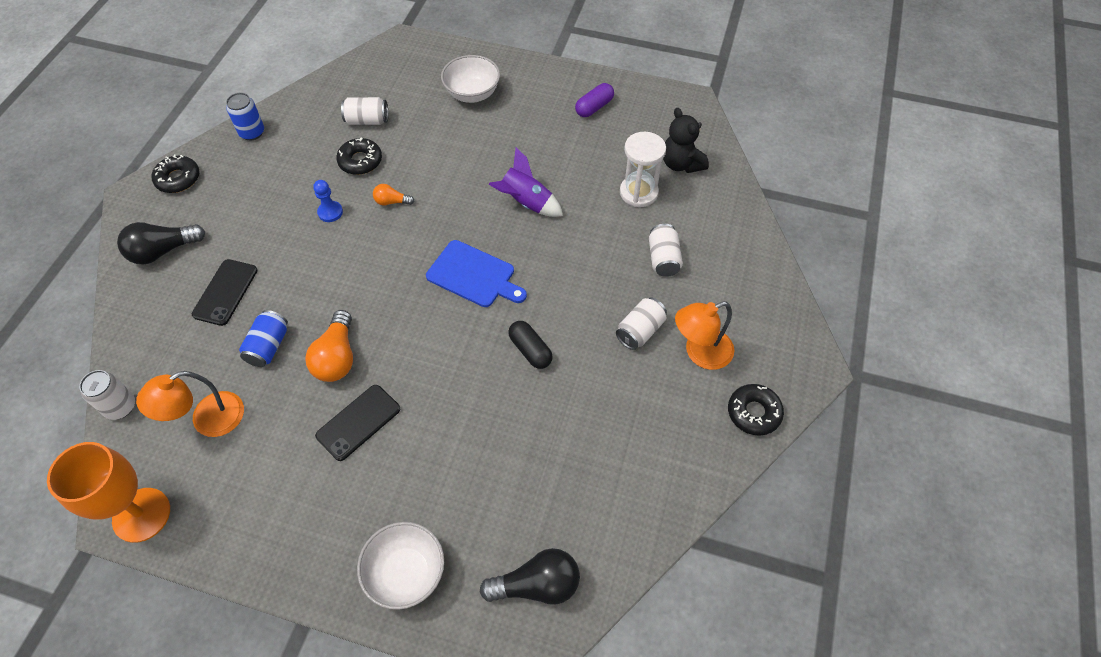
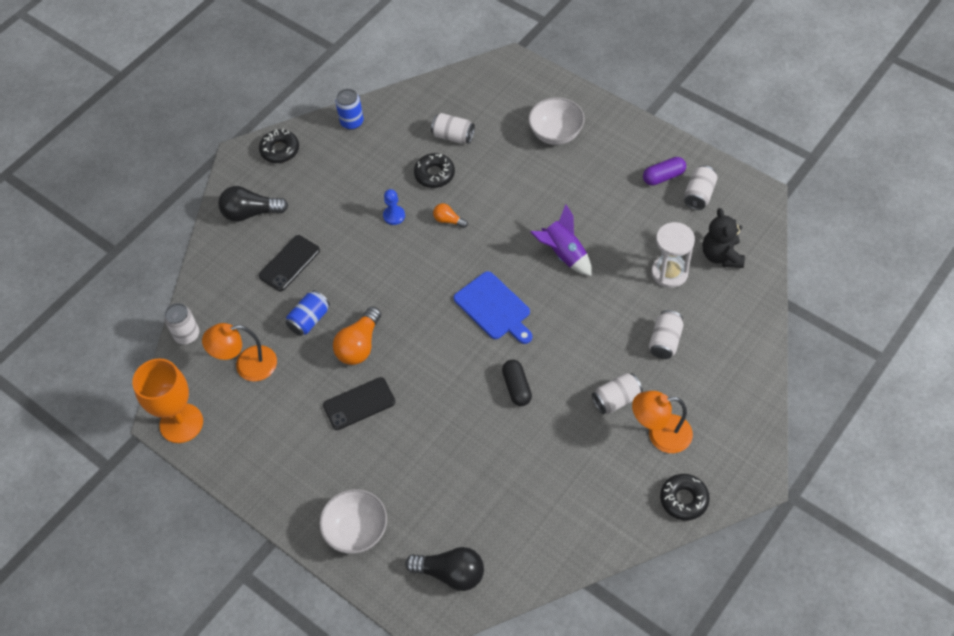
camera: 25 degrees right, 0 degrees up
none -> white can [684,165,717,210]

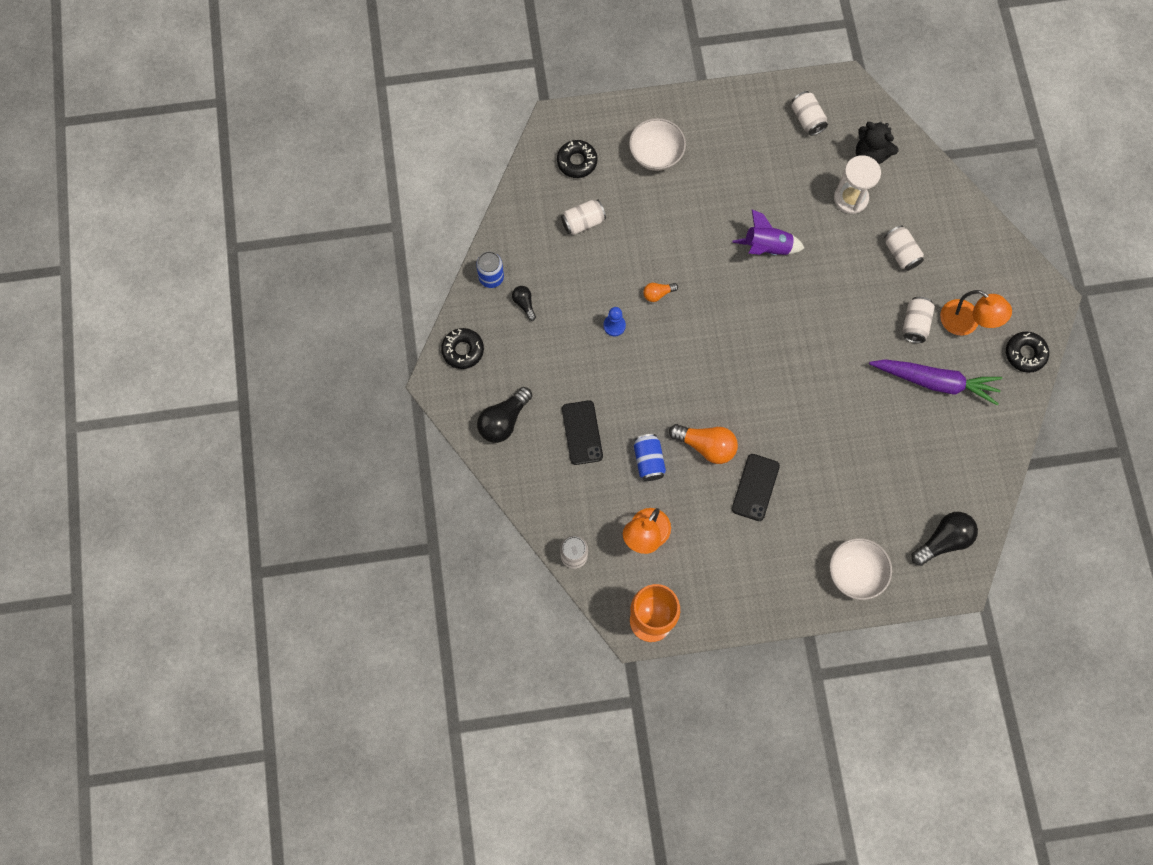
camera: 50 degrees left, 15 degrees up
orange light bulb [333,307,381,365] -> orange light bulb turned 45 degrees counterclockwise [669,424,738,464]
black donut [414,153,455,188] -> black donut moved to [557,140,598,178]
blue cutting board [454,271,532,344] -> none
black capsule [502,360,532,406] -> none
orange lamp [632,391,693,453] -> orange lamp turned 90 degrees counterclockwise [940,290,1012,335]
purple capsule [643,157,686,186] -> none
none -> black light bulb [512,286,536,321]
none -> purple carrot [869,359,1002,406]

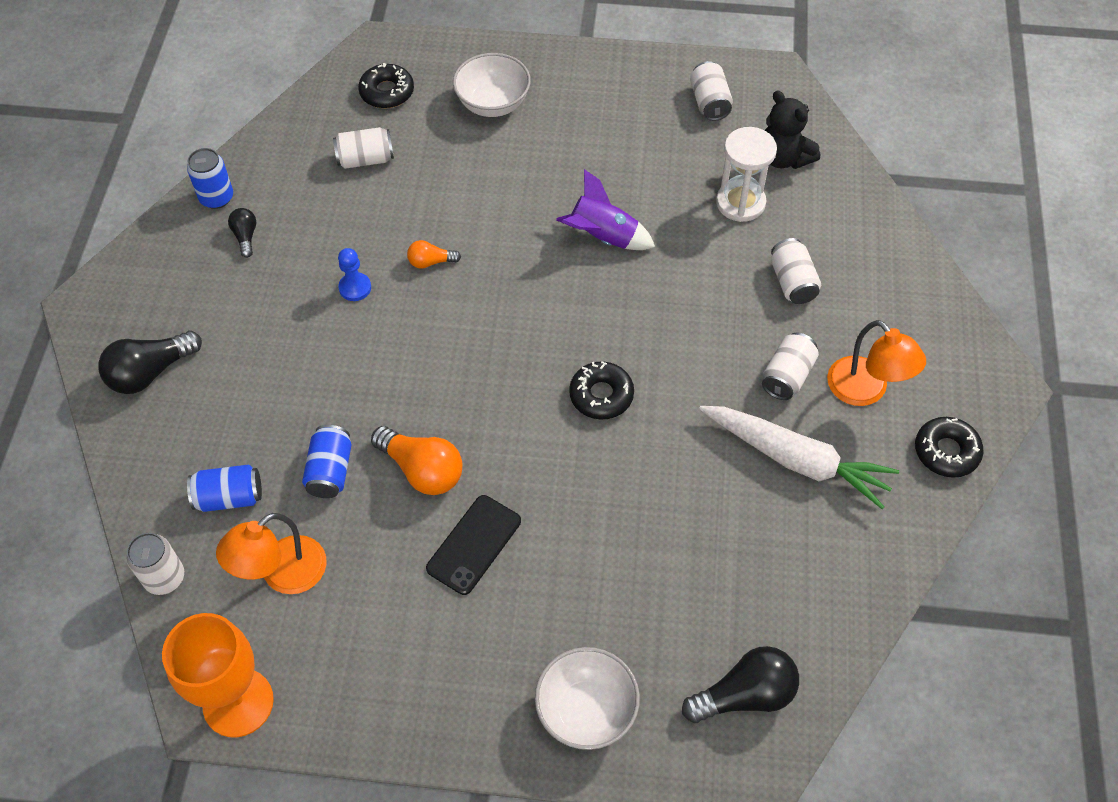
camera: 15 degrees right, 15 degrees down
black donut [441,328,484,369] -> black donut moved to [569,361,634,419]
black phone [562,400,603,465] -> none
purple carrot [869,359,1002,406] -> white carrot [699,406,899,509]
none -> blue can [187,464,262,512]

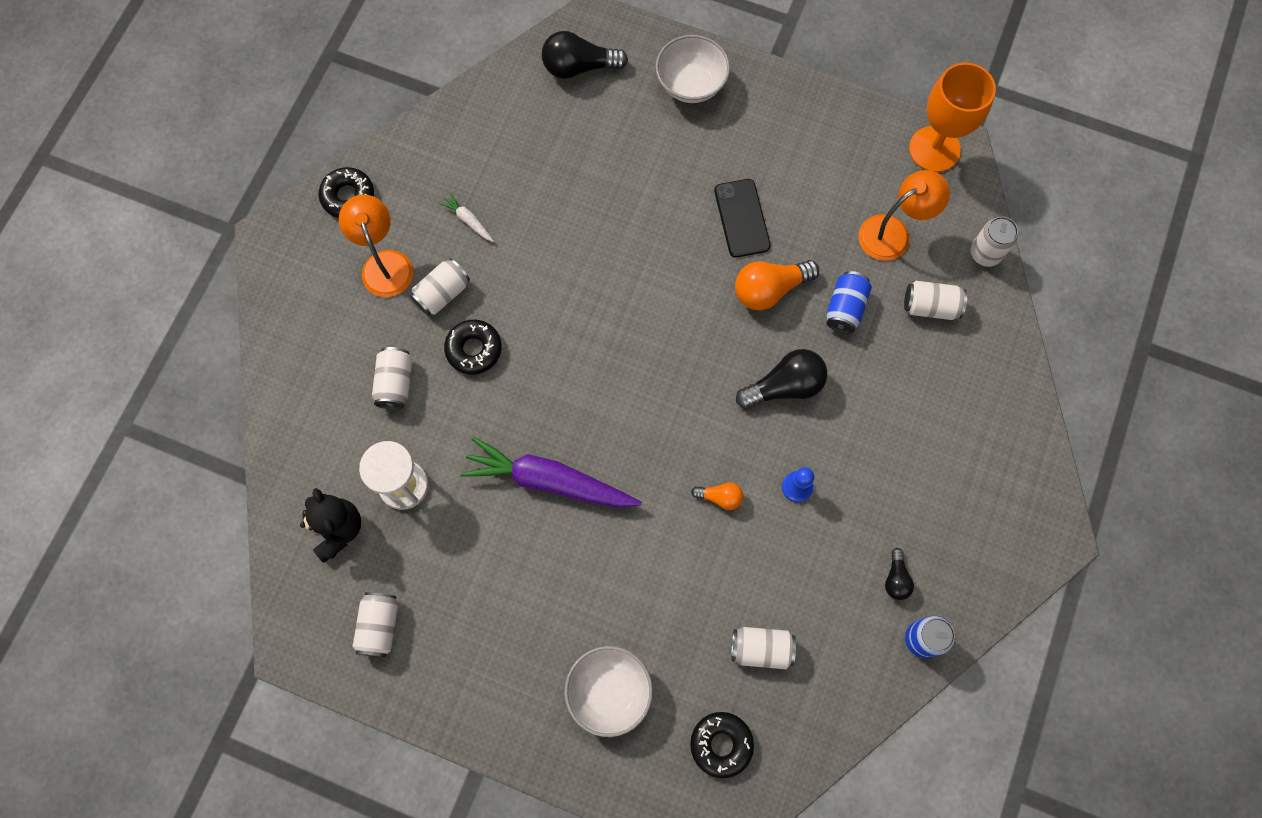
camera: 165 degrees left, 15 degrees up
black light bulb [98,331,202,394] -> black light bulb moved to [736,349,827,409]
blue can [187,464,262,512] -> white can [904,281,967,320]
orange light bulb [371,426,462,495] -> orange light bulb turned 75 degrees counterclockwise [735,260,819,310]
black phone [426,495,521,595] -> black phone turned 60 degrees counterclockwise [714,179,771,258]
purple rocket [556,169,655,250] -> purple carrot [460,437,642,508]
black donut [569,361,634,419] -> black donut moved to [444,320,502,375]
white carrot [699,406,899,509] -> white carrot [439,193,494,242], size x0.41

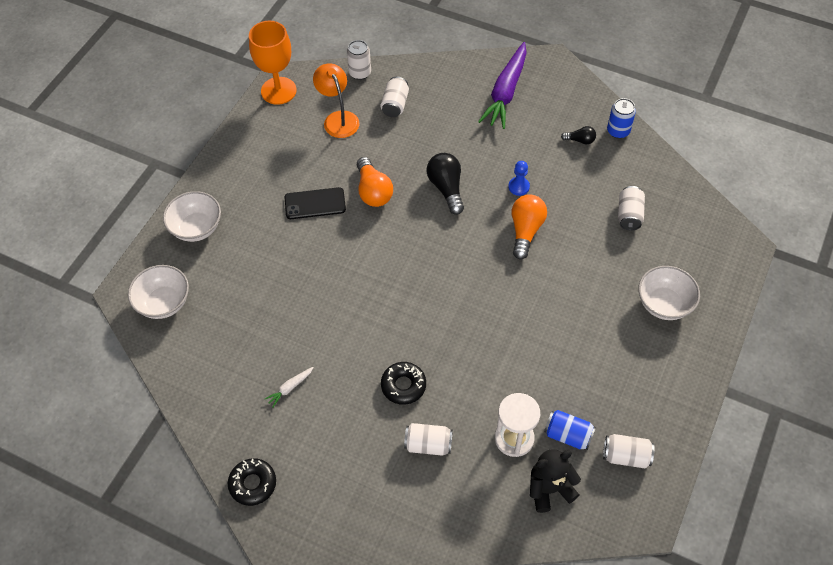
camera: 85 degrees left, 15 degrees down
orange lamp [339,195,413,297] -> none
white can [410,258,470,316] -> none
purple carrot [460,437,642,508] -> purple carrot moved to [478,42,527,129]
black light bulb [542,31,628,79] -> white bowl [128,265,189,319]
black donut [690,712,754,778] -> none
orange light bulb [691,482,744,510] -> orange light bulb [511,194,547,259], size x1.85
blue can [826,271,872,333] -> blue can moved to [544,410,596,450]

